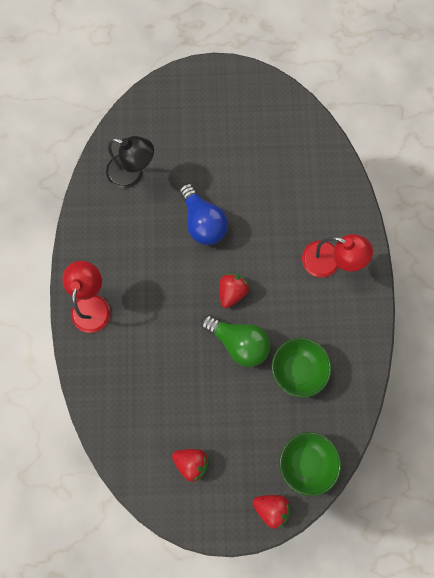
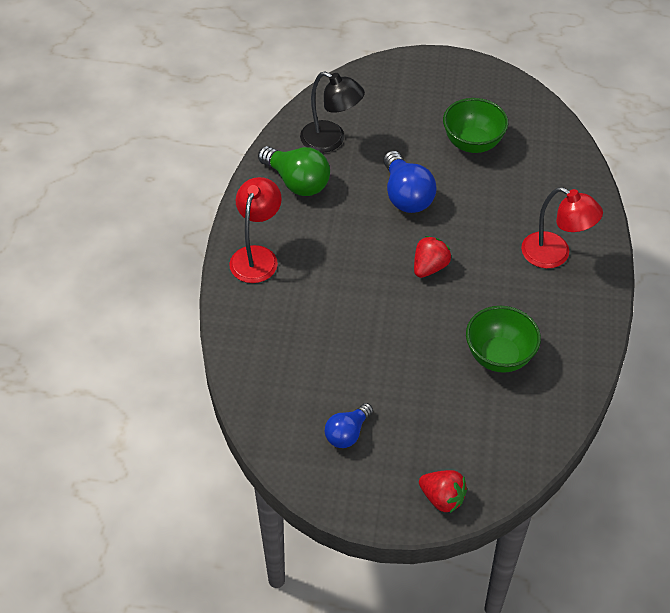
camera: 10 degrees right, 25 degrees down
red strawberry [172,449,209,482] -> blue light bulb [325,403,373,448]
green light bulb [201,315,271,367] -> green light bulb moved to [258,146,330,196]
green bowl [279,432,341,496] -> green bowl moved to [443,98,508,153]

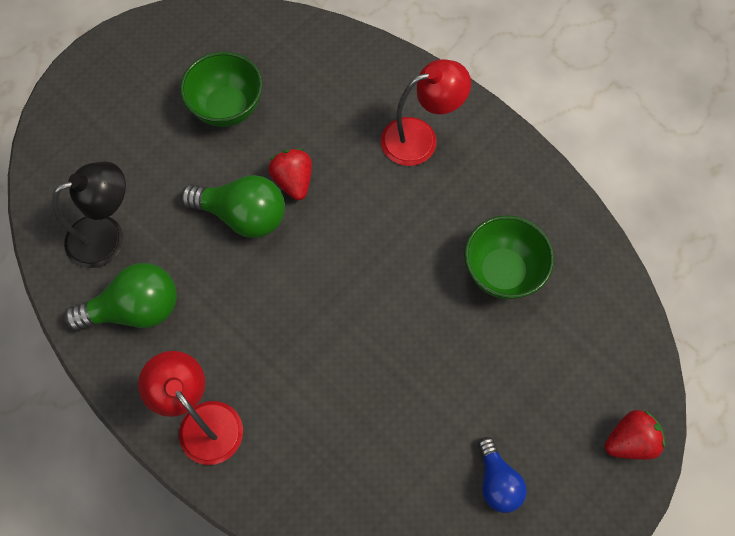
camera: 55 degrees left, 15 degrees up
blue light bulb [383,151,437,213] -> green light bulb [181,175,285,238]
red strawberry [414,236,451,278] -> red strawberry moved to [268,149,312,200]

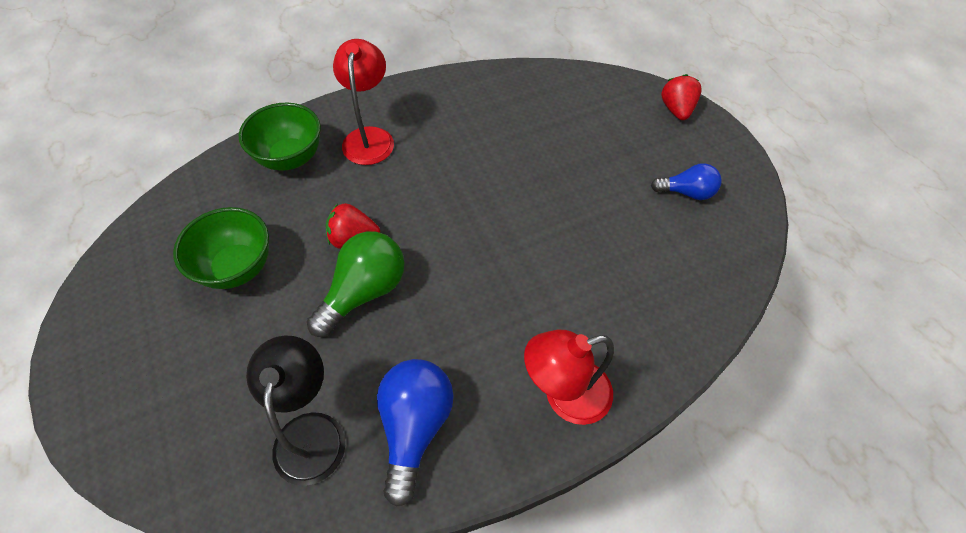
camera: 70 degrees left, 10 degrees down
green light bulb [64,263,177,331] -> blue light bulb [377,359,454,507]
green bowl [464,215,554,299] -> green bowl moved to [239,103,321,171]

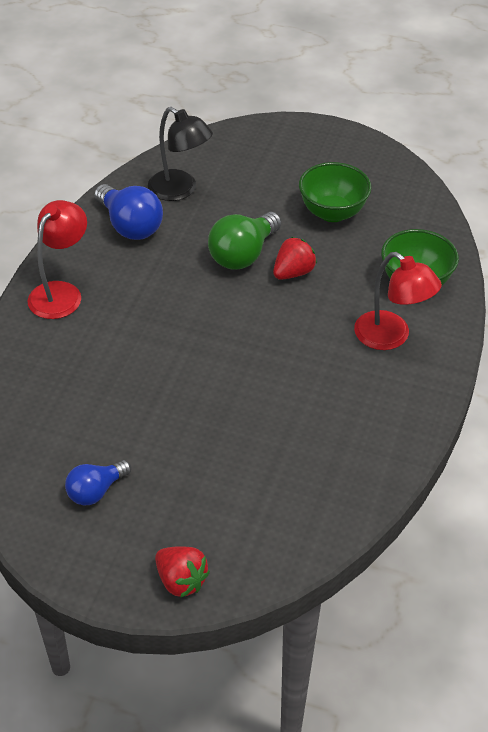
camera: 135 degrees right, 10 degrees down
green light bulb [307,231,404,337] -> green light bulb turned 45 degrees clockwise [208,212,282,270]

